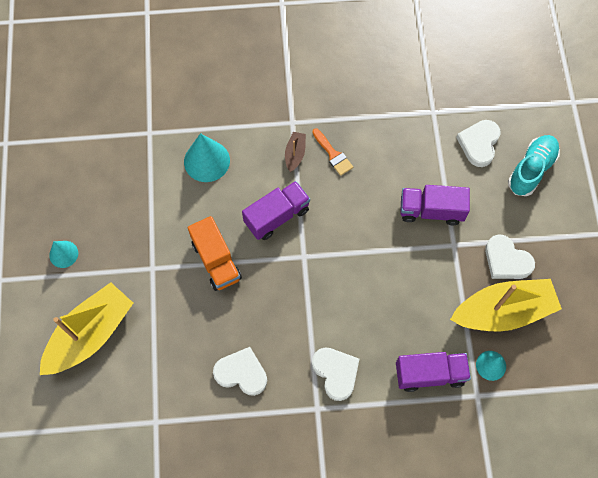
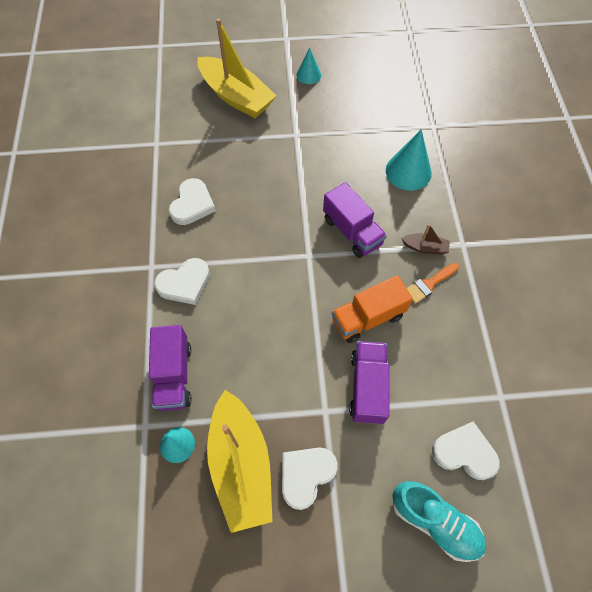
camera: 90 degrees right, 5 degrees down
orange truck [187,216,242,291] -> orange truck moved to [332,275,413,343]

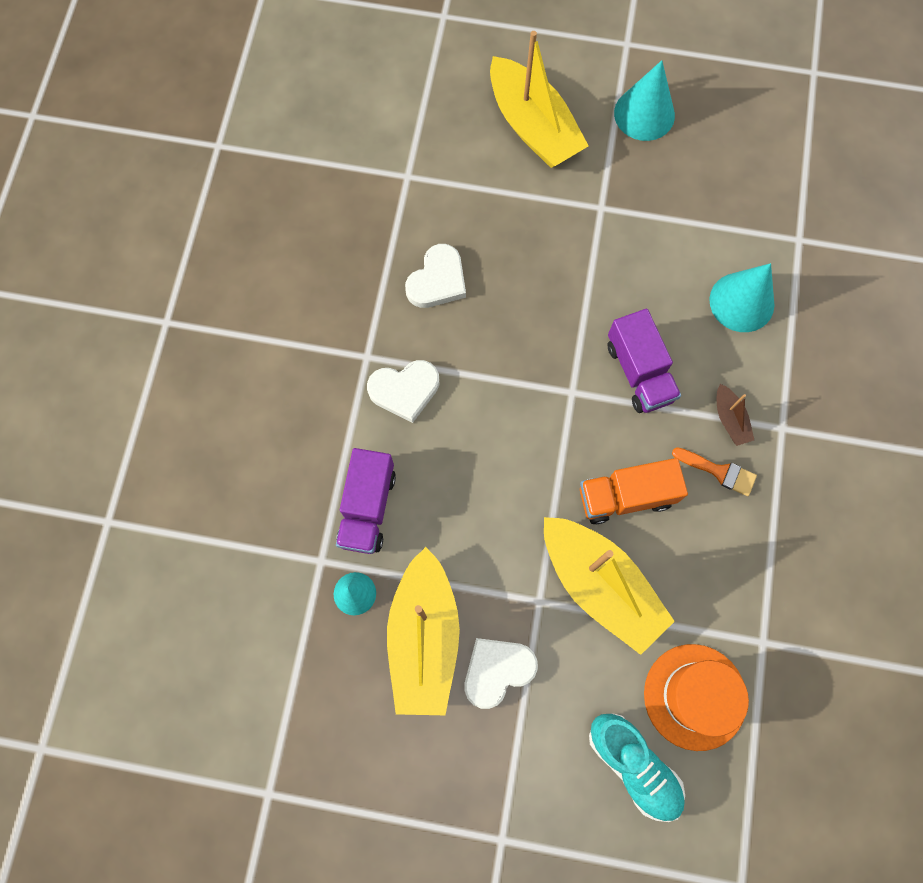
camera: 15 degrees right, 10 degrees up
turquoise cone [297,48,321,84] -> turquoise cone [614,60,675,141], size x1.66
purple truck [349,341,390,424] -> yellow boat [544,517,675,655]
brown boat [401,224,450,254] -> brown boat turned 45 degrees clockwise [717,384,754,446]
orange brush [407,263,459,304] -> orange brush turned 135 degrees counterclockwise [672,447,757,496]
white heart [432,422,500,480] -> orange hat [644,644,749,751]

